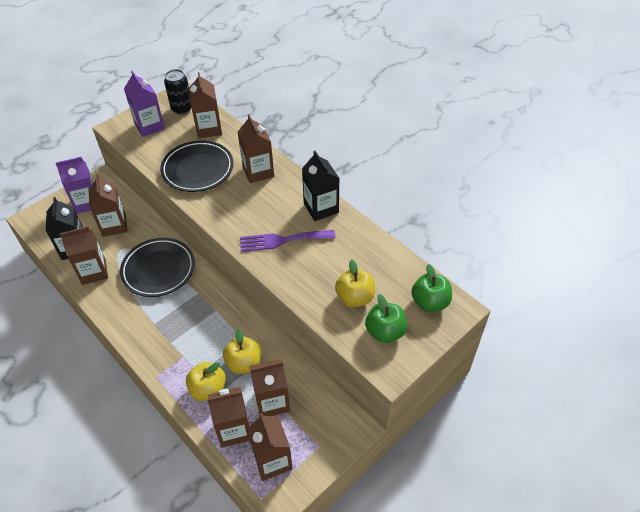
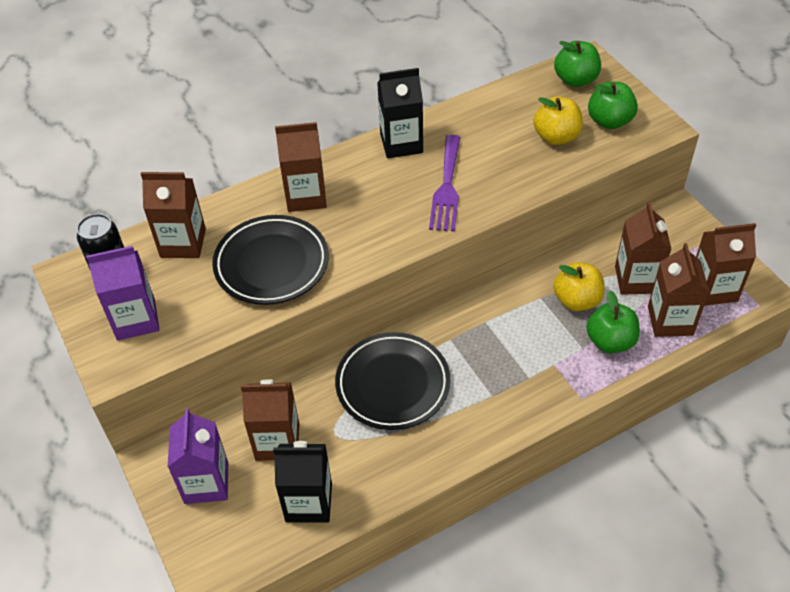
camera: 75 degrees left, 0 degrees up
brown carton [60,227,108,285] -> none
yellow apple [186,362,226,401] -> green apple [586,291,640,353]

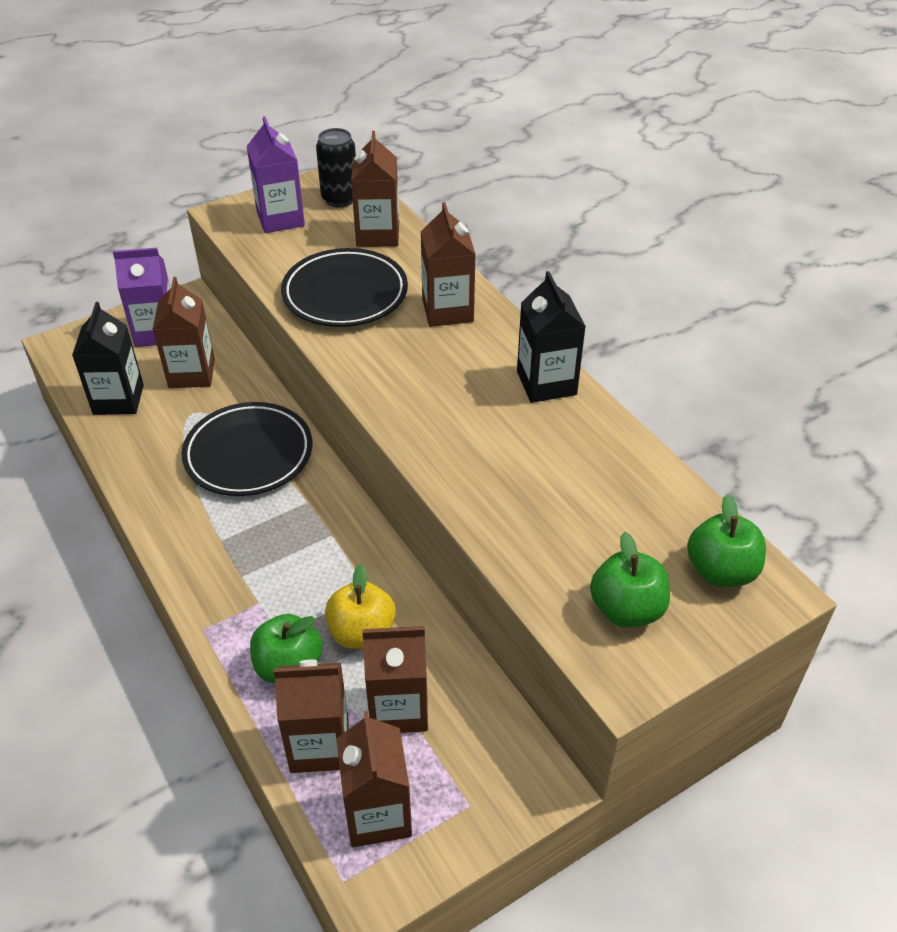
camera: 85 degrees right, 5 degrees down
purple fork [429,135,460,232] -> none
yellow apple [533,97,583,145] -> none

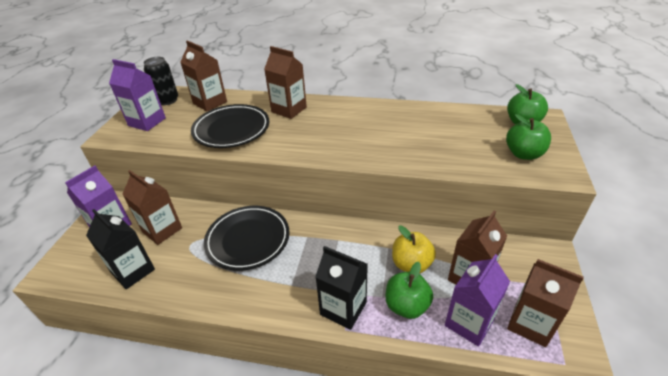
camera: 45 degrees left, 5 degrees down
brown carton [274,659,349,773] -> purple carton [445,254,510,347]
black carton [517,271,586,403] -> black carton moved to [315,246,368,330]

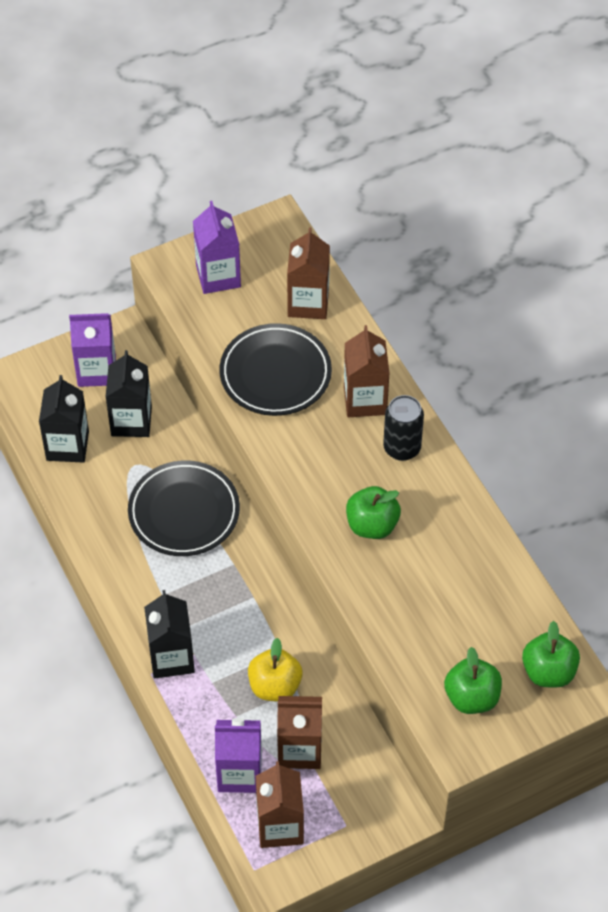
camera: 50 degrees right, 15 degrees up
brown carton [122,170,182,245] -> black carton [106,350,152,437]
black can [144,57,178,105] -> black can moved to [383,395,424,461]
green apple [386,262,433,319] -> green apple moved to [346,486,401,539]

